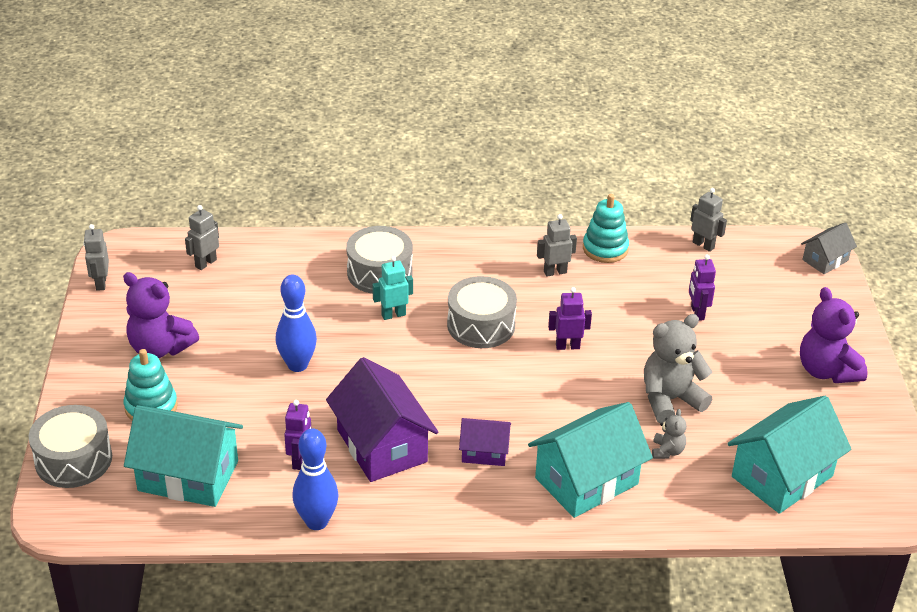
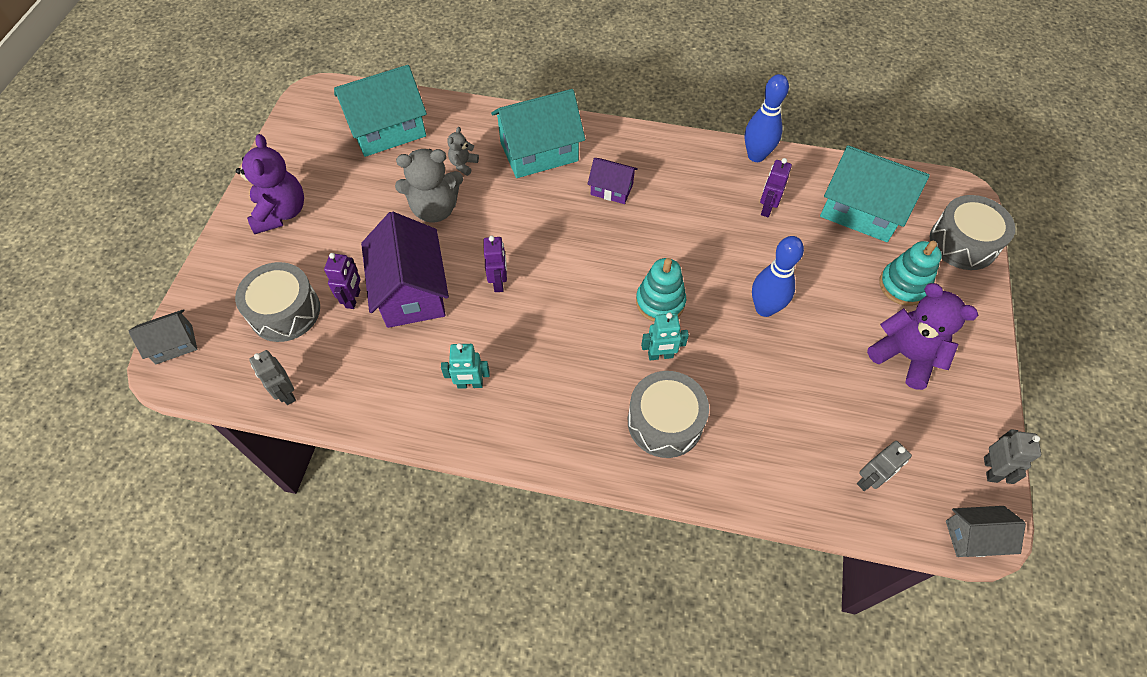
camera: 165 degrees left, 20 degrees up
purple house [326,357,438,482] -> purple house moved to [361,211,449,328]
grey drum [447,276,517,348] -> grey drum moved to [235,262,320,342]
grey robot [537,214,577,277] -> turquoise robot [441,343,490,389]
purple robot [548,287,592,350] -> purple robot turned 105 degrees counterclockwise [483,236,507,292]
turquoise stacking toy [583,194,629,263] -> turquoise stacking toy moved to [636,258,686,322]
none -> grey house [946,506,1026,557]

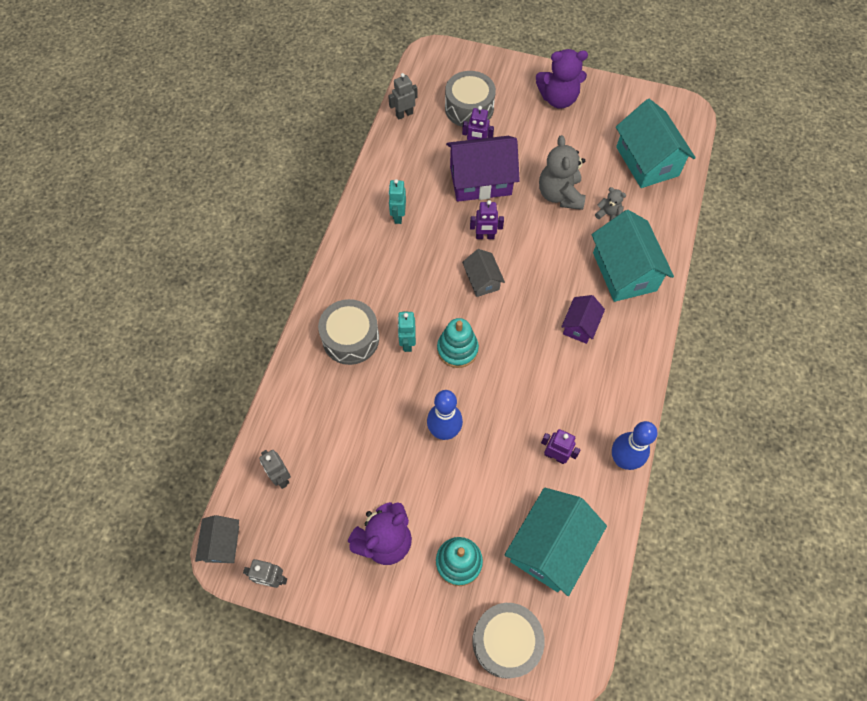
camera: 95 degrees right, 5 degrees up
grey house [129,309,197,364] -> grey house moved to [462,249,505,297]

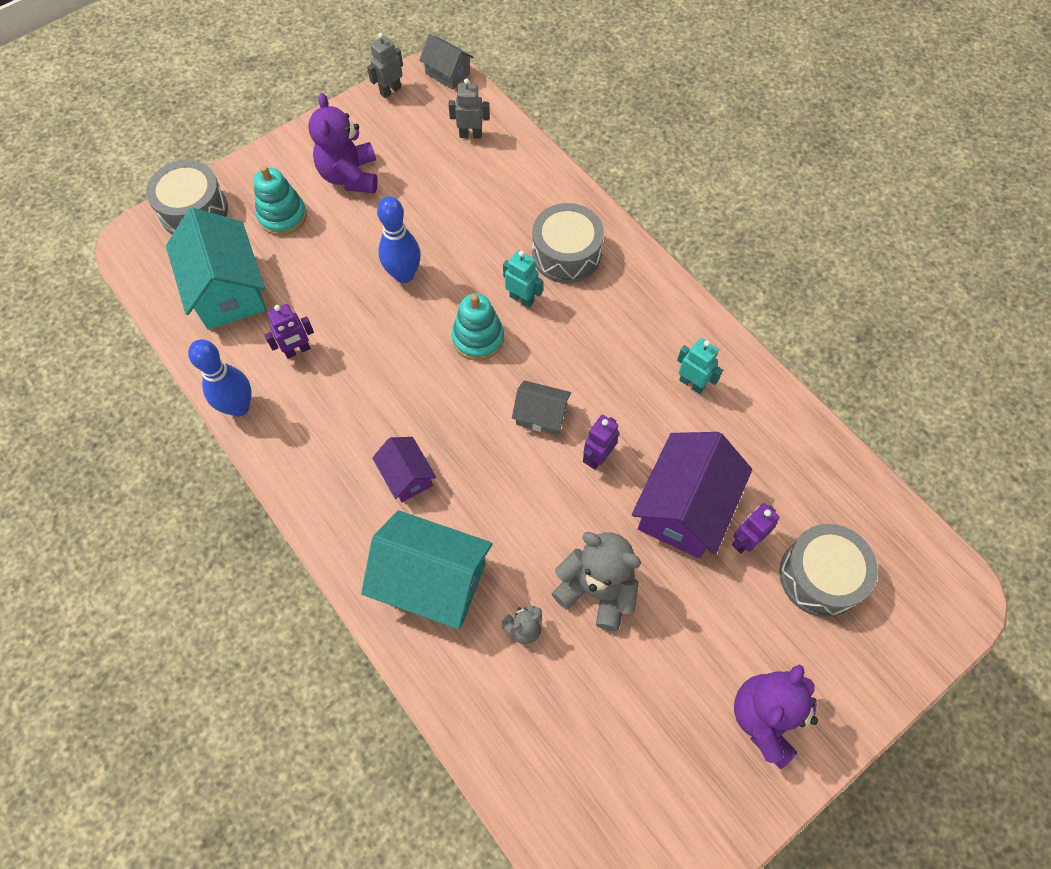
camera: 125 degrees right, 0 degrees up
grey robot [388,73,418,119] -> none
turquoise house [616,99,696,188] -> none

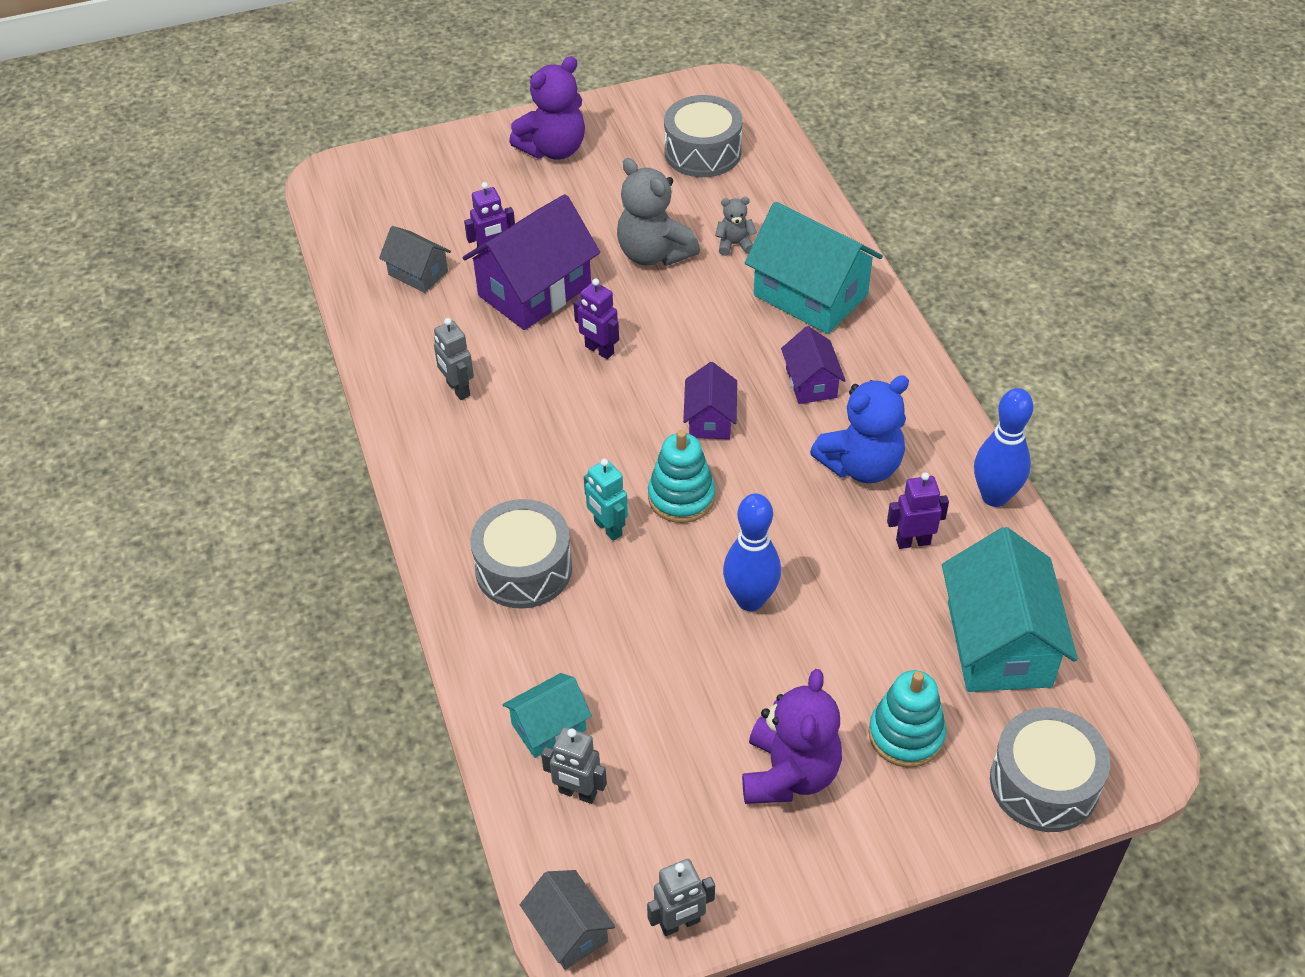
camera: 160 degrees left, 15 degrees down
grey house [512,380,571,435] -> grey house moved to [379,226,451,293]
purple robot [583,415,619,470] -> purple robot turned 75 degrees clockwise [574,279,619,359]
turquoise robot [677,338,723,394] -> grey robot [434,318,474,400]
grey drum [779,524,878,617] -> grey drum moved to [664,95,743,177]
none -> turquoise house [503,673,592,758]
none -> purple house [683,362,737,439]
none -> blue teddy bear [810,375,909,483]

